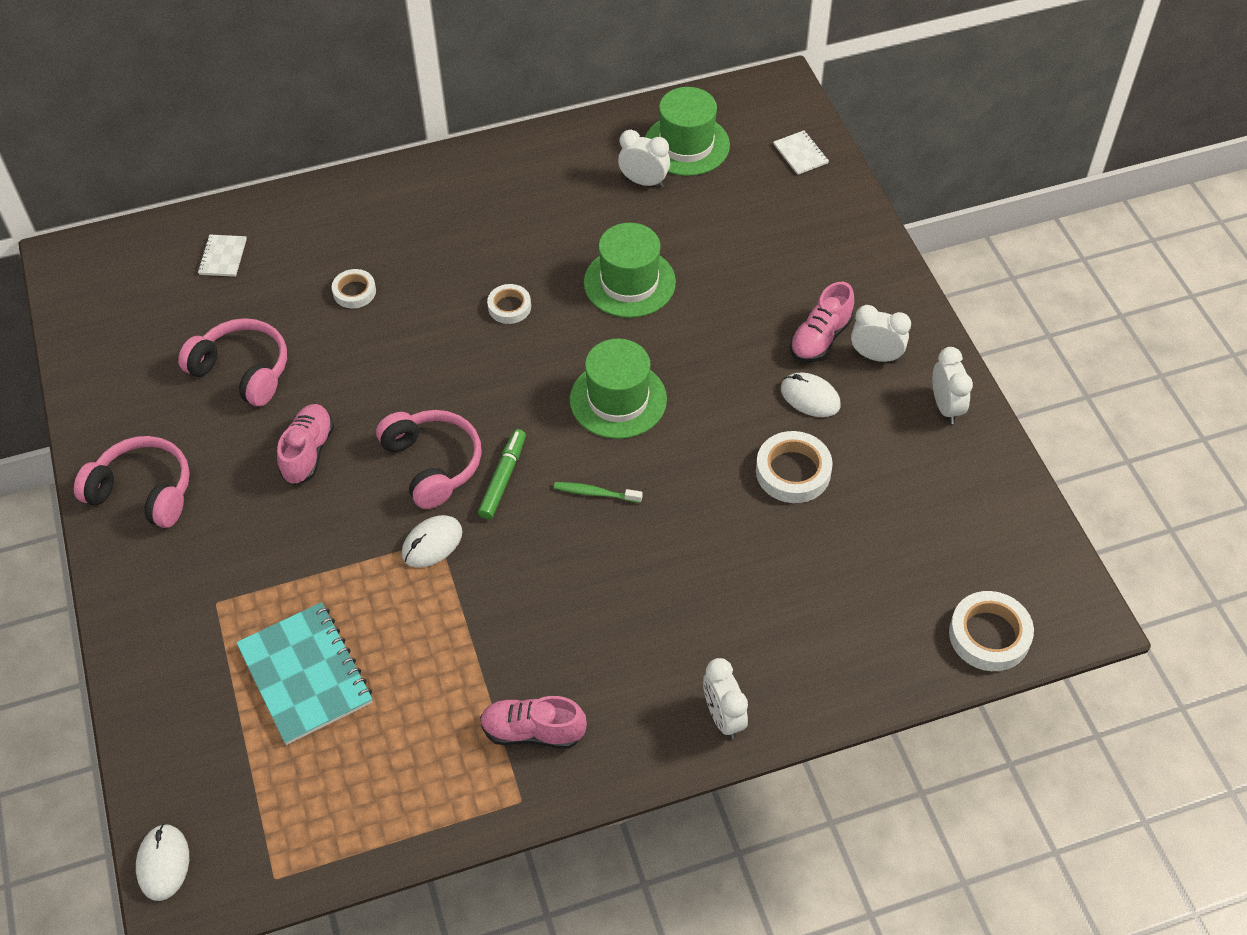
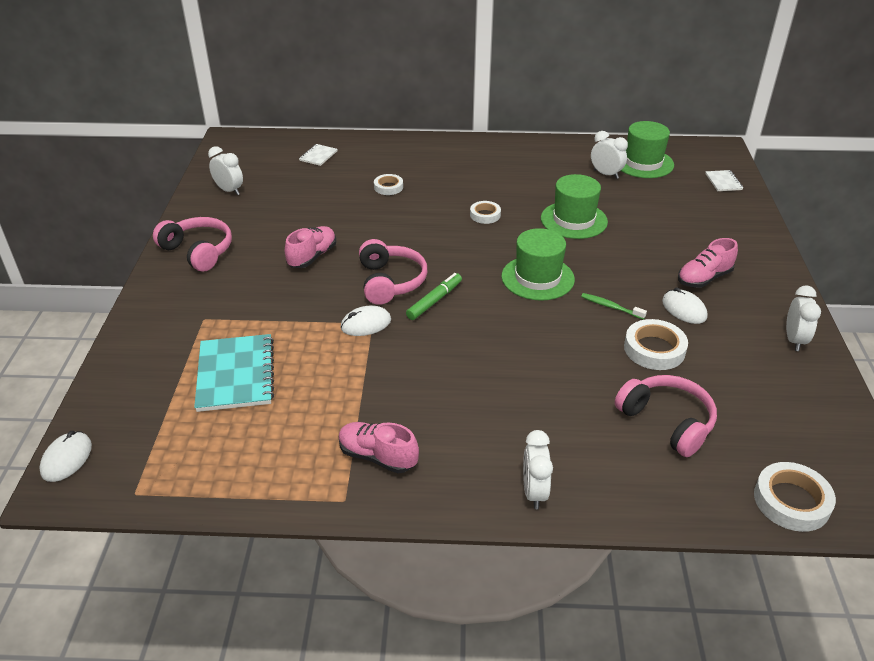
camera: 20 degrees right, 15 degrees down
pink headphones [178,318,287,406] -> pink headphones moved to [615,375,717,457]
green toothbrush [554,482,643,503] -> green toothbrush moved to [581,293,647,320]
white clock [851,305,911,362] -> white clock moved to [208,146,243,195]

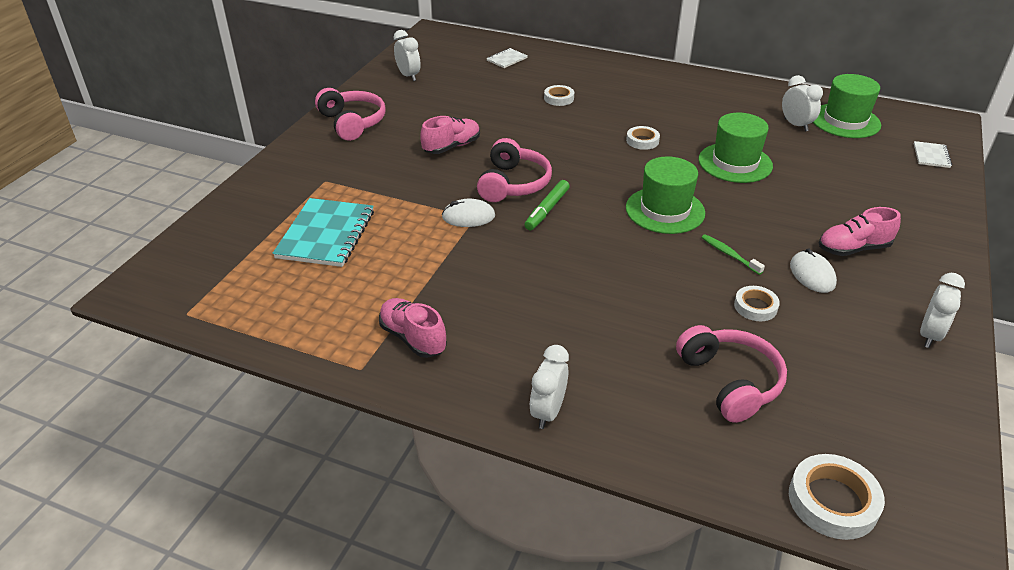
camera: 20 degrees right, 0 degrees up
white mouse [39,431,92,482] -> none
green marker [406,273,462,320] -> green marker turned 150 degrees clockwise [524,180,570,230]
white tape [624,319,688,370] -> white tape [734,286,780,321], size x0.62

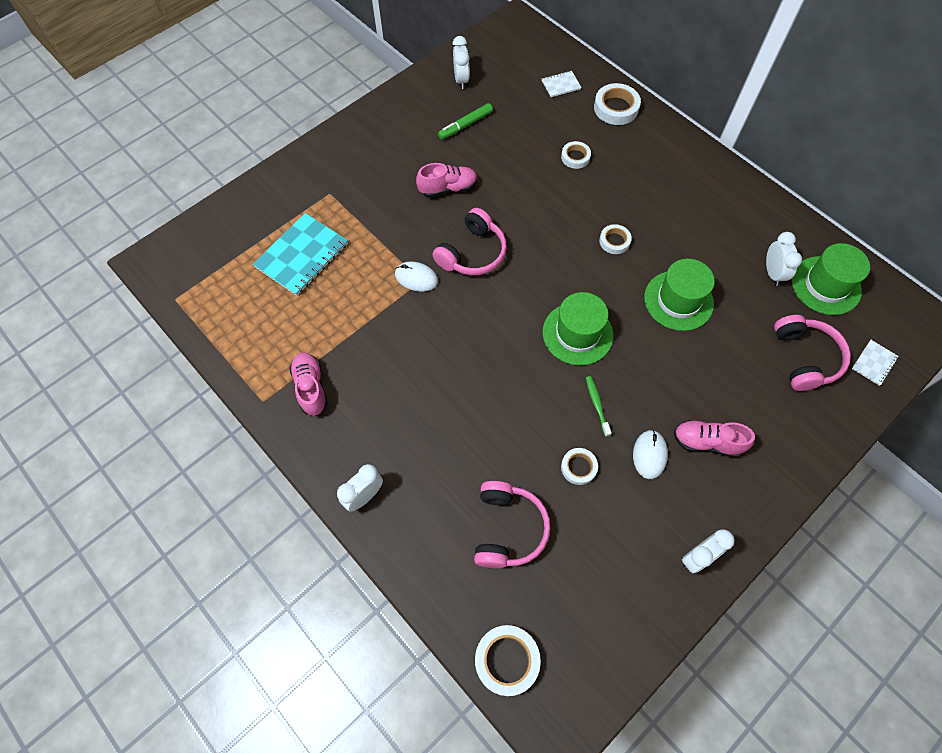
camera: 25 degrees right, 25 degrees up
pink headphones [315,88,385,141] -> pink headphones moved to [774,315,851,391]
green marker [524,180,570,230] -> green marker moved to [438,103,493,140]
none -> white tape [594,83,641,125]

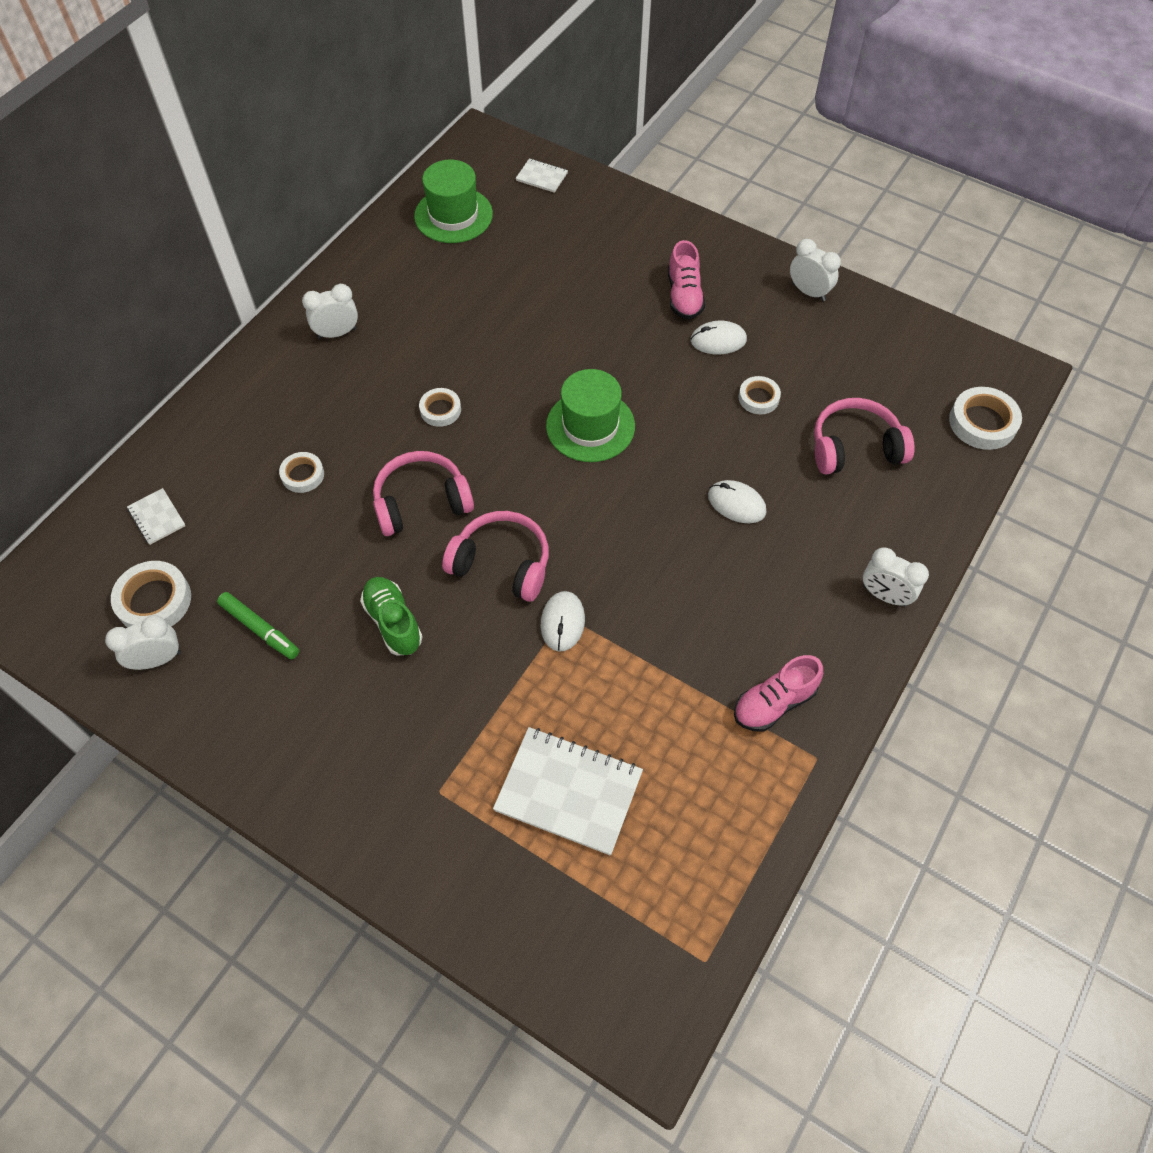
camera: 105 degrees left, 5 degrees down
turquoise notebook [253,213,348,296] -> white notebook [493,727,643,855]
pink shoe [416,163,477,197] -> green shoe [360,577,423,656]
green toothbrush [586,376,612,437] -> none
white tape [594,83,641,125] -> white tape moved to [111,561,191,628]
green hat [644,259,715,331] -> none
white clock [766,232,802,286] -> white clock moved to [302,284,358,339]
pink headphones [774,315,851,391] -> pink headphones moved to [373,451,474,536]
none -> white mouse [708,480,767,523]

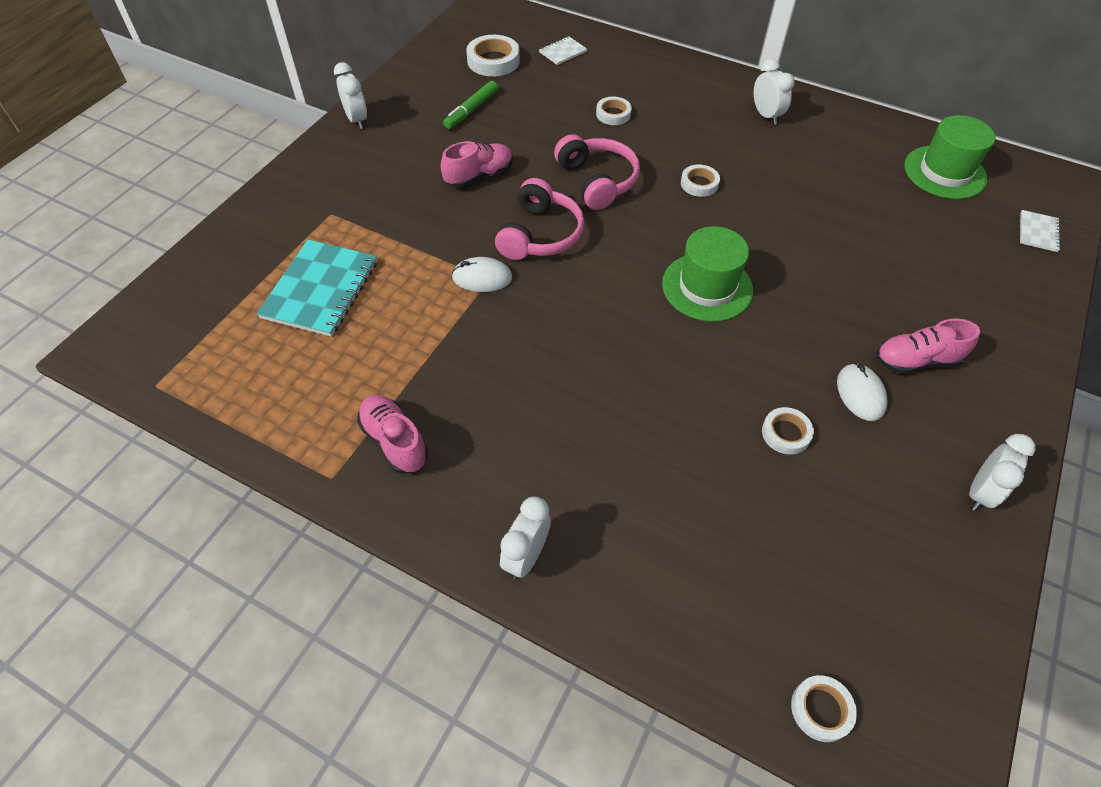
camera: 85 degrees right, 5 degrees down
white clock [105,615,181,670] -> white clock moved to [334,62,367,129]
green shoe [360,577,423,656] -> pink shoe [441,141,513,188]
white notebook [493,727,643,855] -> turquoise notebook [256,240,377,337]
white mouse [708,480,767,523] -> none
pink headphones [814,398,915,474] -> none
white tape [949,387,1022,450] -> white tape [791,675,857,742], size x0.62

